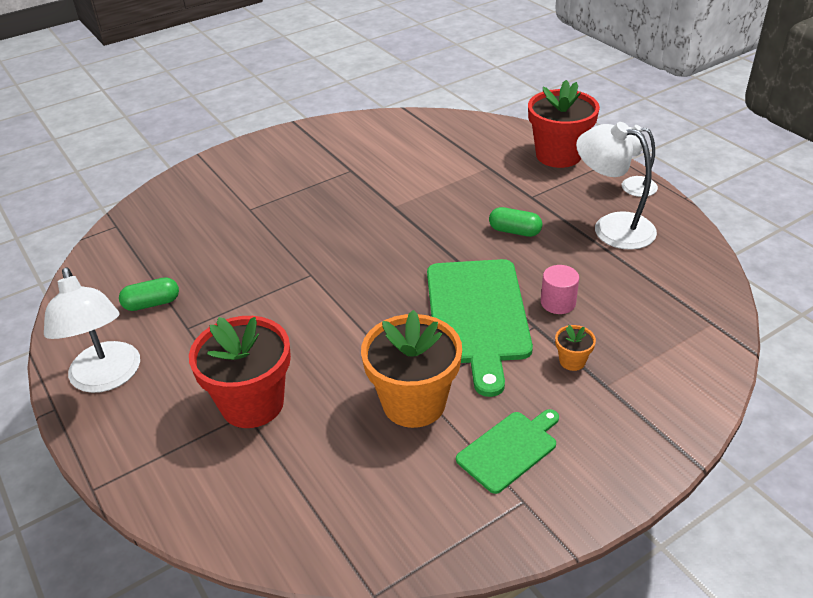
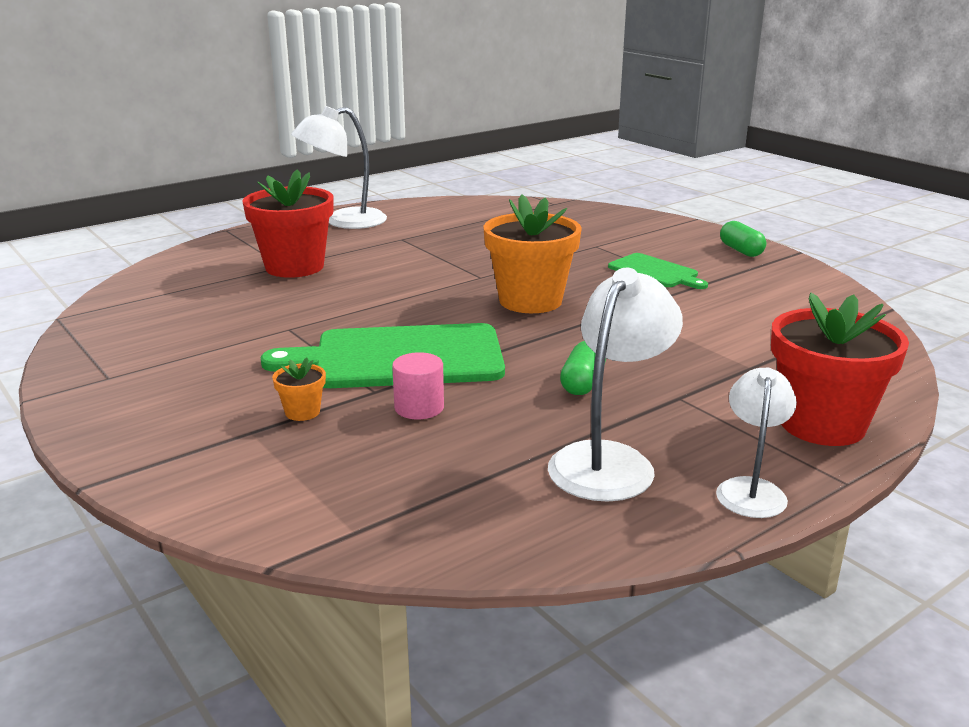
camera: 85 degrees right, 15 degrees down
green capsule [119,277,179,311] -> green capsule moved to [720,221,766,257]
orange flower pot [361,310,462,428] -> orange flower pot moved to [483,194,582,313]
green cutting board [456,409,559,494] -> green cutting board moved to [608,253,708,289]

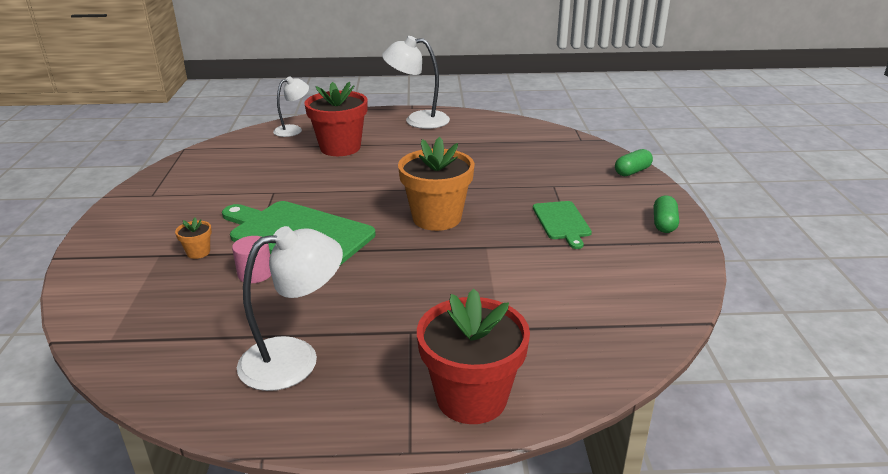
camera: 35 degrees right, 5 degrees up
green capsule [560,341,606,395] -> green capsule moved to [615,149,653,176]
white lamp [716,368,797,518] -> white lamp moved to [273,76,309,137]

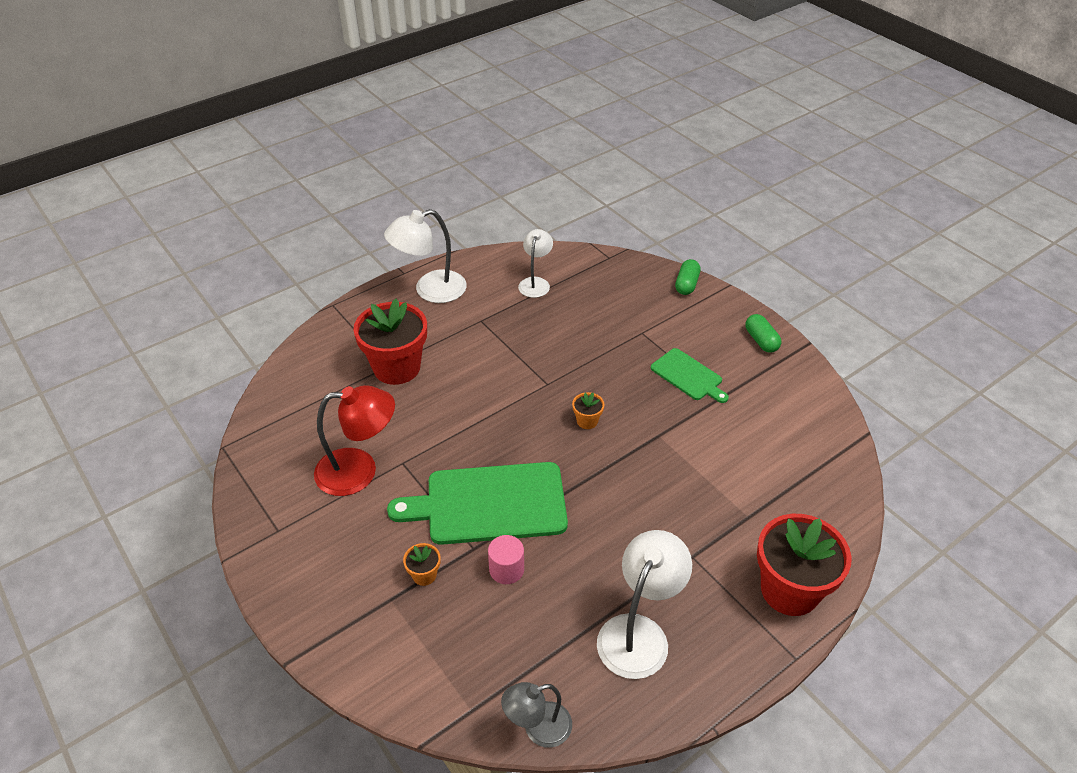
camera: 35 degrees left, 15 degrees up
white lamp [273,76,309,137] -> white lamp moved to [518,229,553,298]
orange flower pot [398,137,475,231] -> orange flower pot [572,392,605,429], size x0.43
none -> red lamp [314,385,395,496]
none -> grey lamp [501,682,572,748]

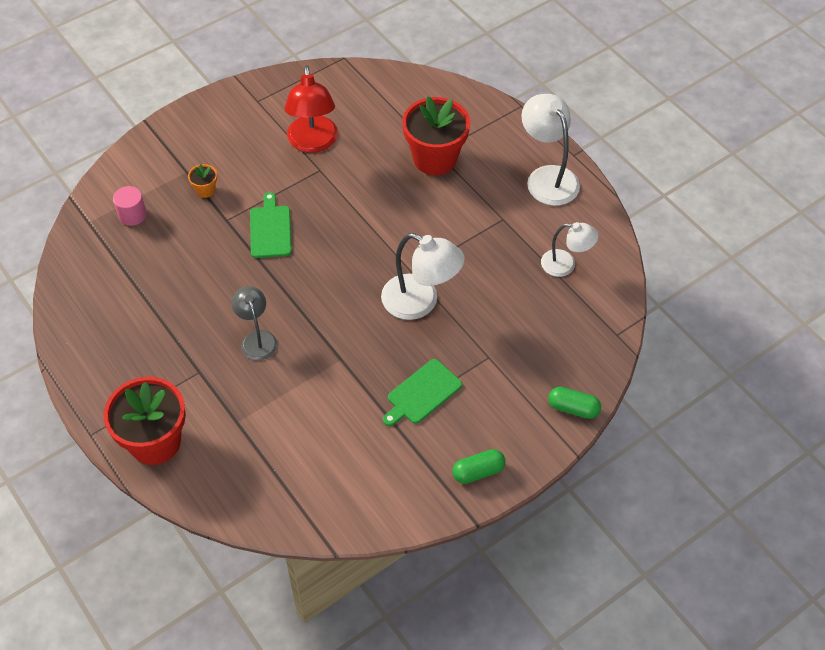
camera: 90 degrees right, 10 degrees up
green cutting board [387,462,568,545] -> green cutting board [250,192,292,258], size x0.54
pink cylinder [488,535,524,584] -> pink cylinder moved to [113,186,147,226]
grey lamp [501,682,572,748] -> grey lamp moved to [232,286,277,360]
orange flower pot [572,392,605,429] -> none
white lamp [597,530,692,679] -> white lamp moved to [381,233,465,320]

